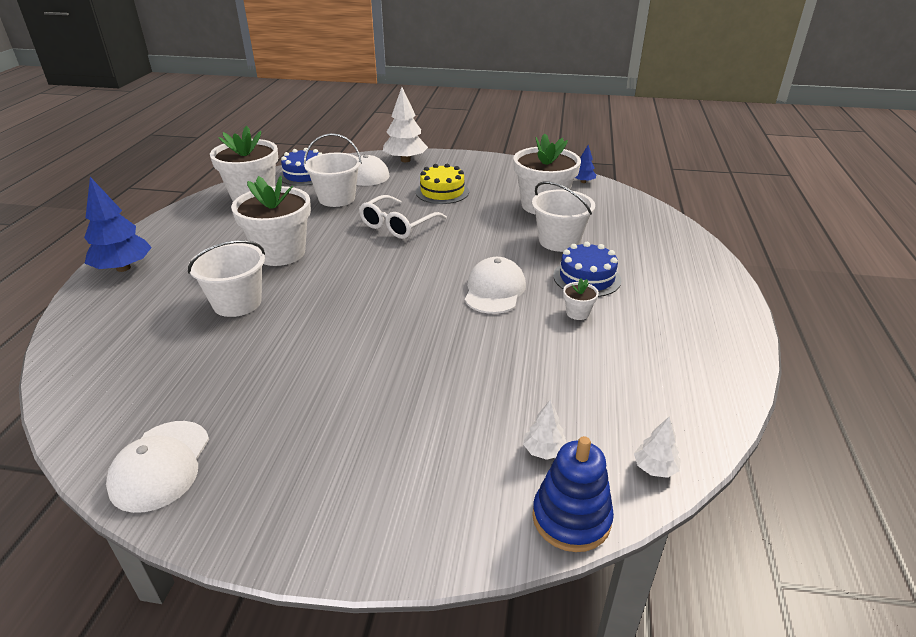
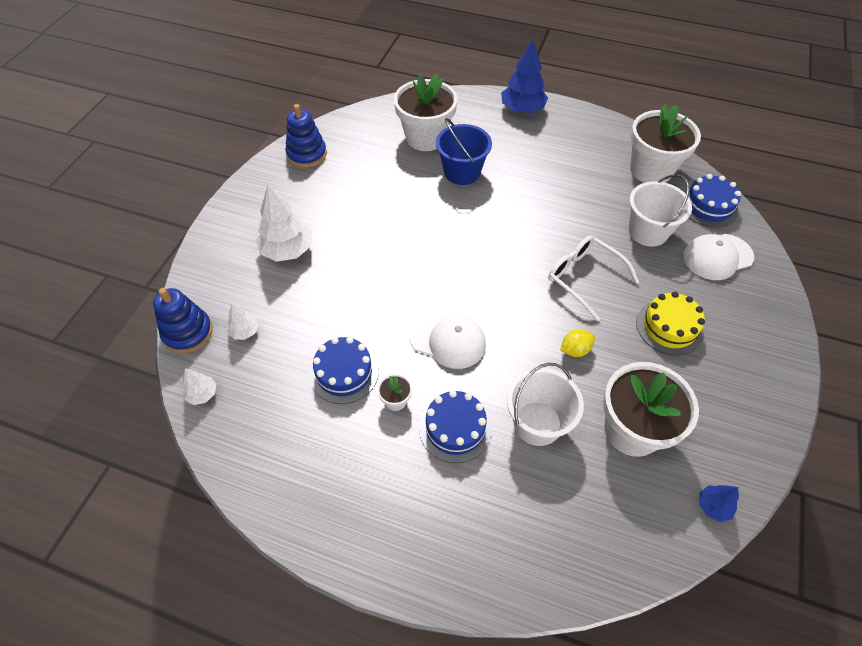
camera: 100 degrees right, 20 degrees up
white cap [106,421,209,513] -> blue stacking toy [285,104,327,168]
white bucket [188,240,265,317] -> blue bucket [436,118,492,185]
white flower pot [231,176,311,266] -> white flower pot moved to [394,74,458,151]
white tree [383,87,428,162] -> white tree moved to [256,184,313,262]
none -> blue cake [310,337,379,404]
none -> yellow lemon [560,329,595,357]

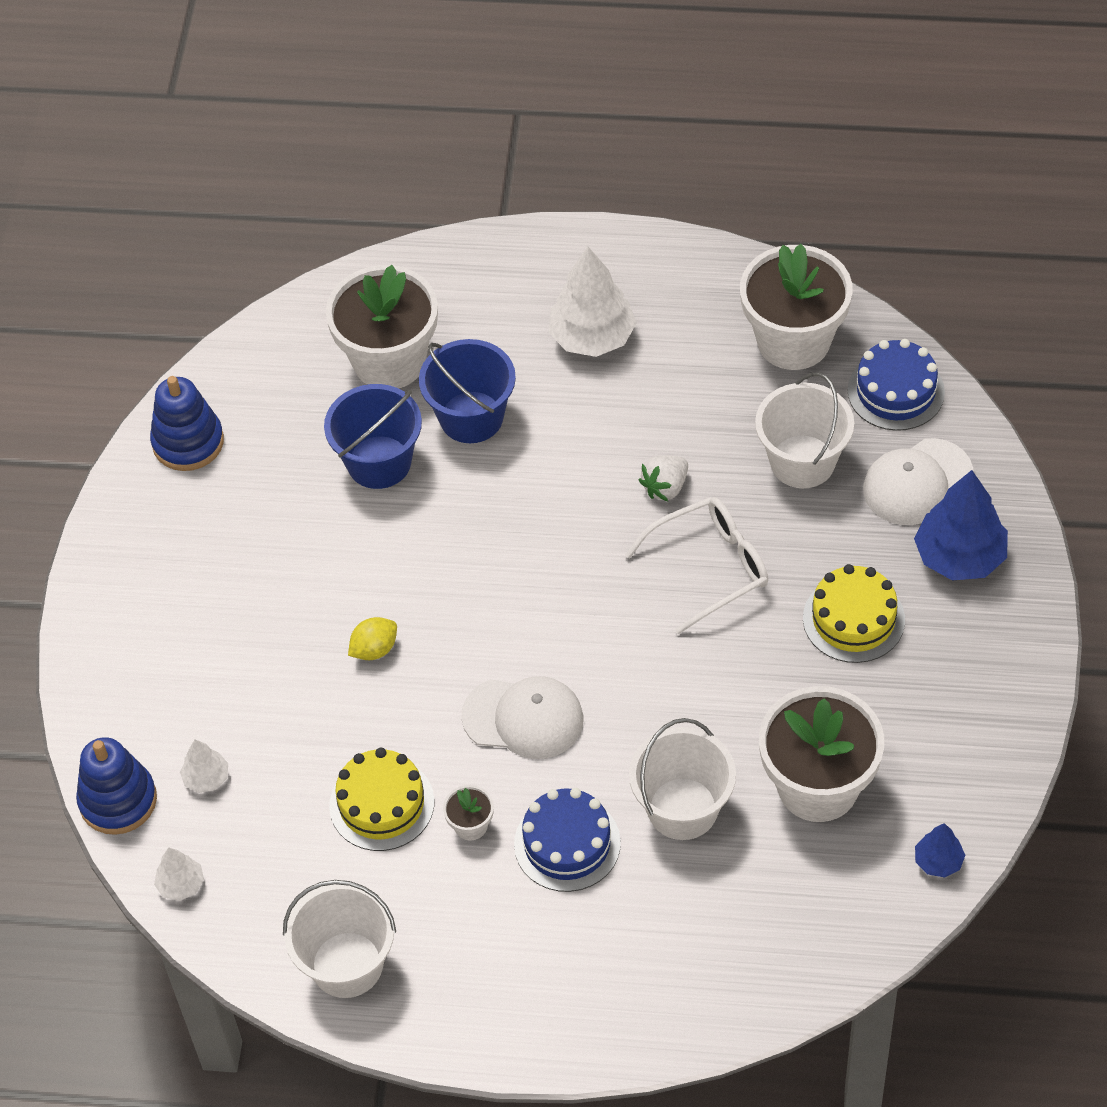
camera: 10 degrees left, 0 degrees up
white tree [256,184,313,262] -> white tree moved to [548,246,637,357]
blue cake [310,337,379,404] -> yellow cake [329,748,434,851]
blue tree [501,40,548,113] -> blue tree moved to [914,470,1008,581]
white glasses [548,235,639,321] -> white glasses turned 120 degrees clockwise [625,497,768,635]
yellow lemon [560,329,595,357] -> yellow lemon moved to [348,617,397,660]
none -> white bucket [283,880,396,998]
none -> blue bucket [324,384,422,489]
none -> white strawberry [639,455,688,501]

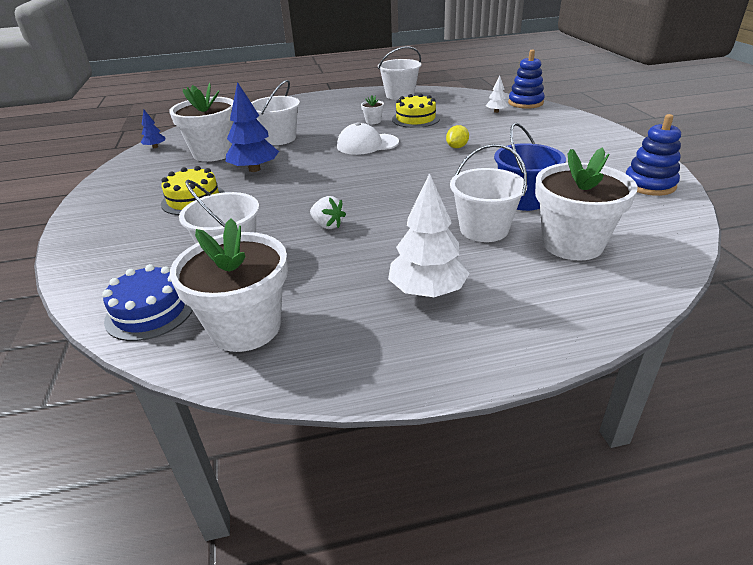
camera: 160 degrees right, 20 degrees down
white tree [154,847,204,901] -> none
blue bucket [419,339,516,443] -> white bucket [450,144,527,242]
blue cake [514,788,621,892] -> none
white glasses [625,497,768,635] -> none
white strawberry [639,455,688,501] -> white strawberry turned 105 degrees clockwise [310,196,346,229]
white cap [863,438,973,525] -> none
blue tree [914,470,1008,581] -> blue tree moved to [226,82,279,172]

